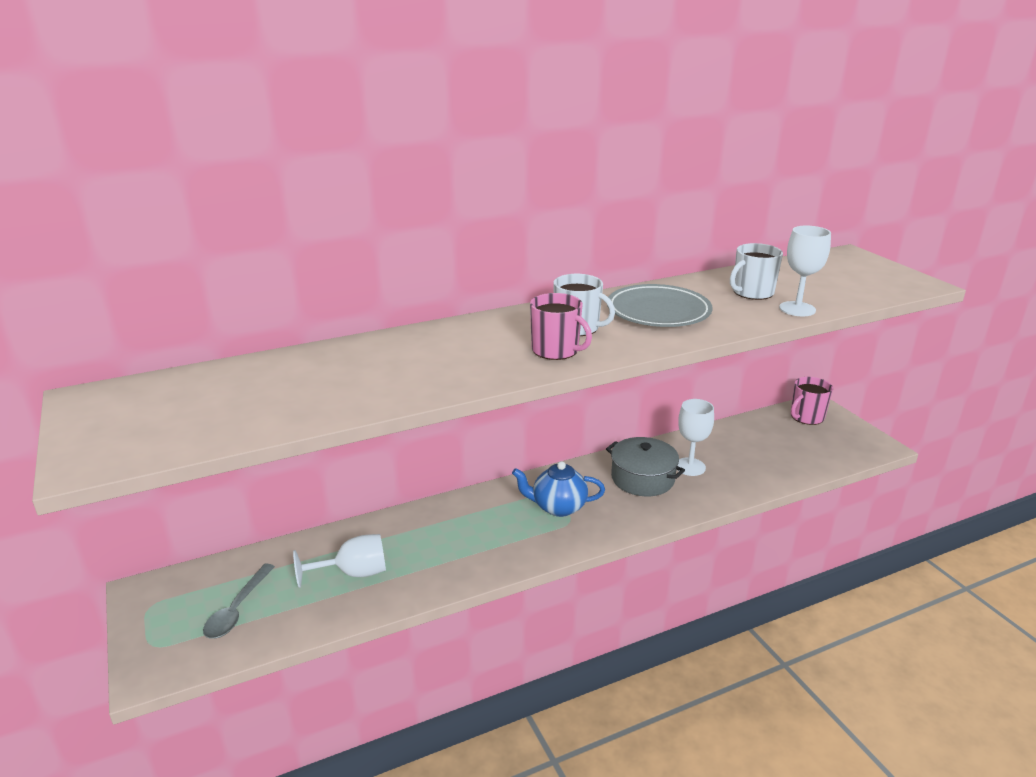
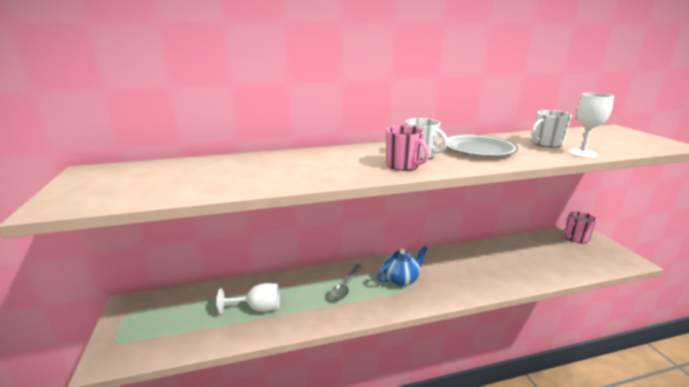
camera: 10 degrees right, 5 degrees down
grey spoon [203,564,275,639] -> grey spoon moved to [329,264,363,300]
blue teapot [512,461,605,517] -> blue teapot turned 135 degrees clockwise [377,246,428,286]
grey pot [606,437,685,496] -> none
white goblet [677,399,714,476] -> none

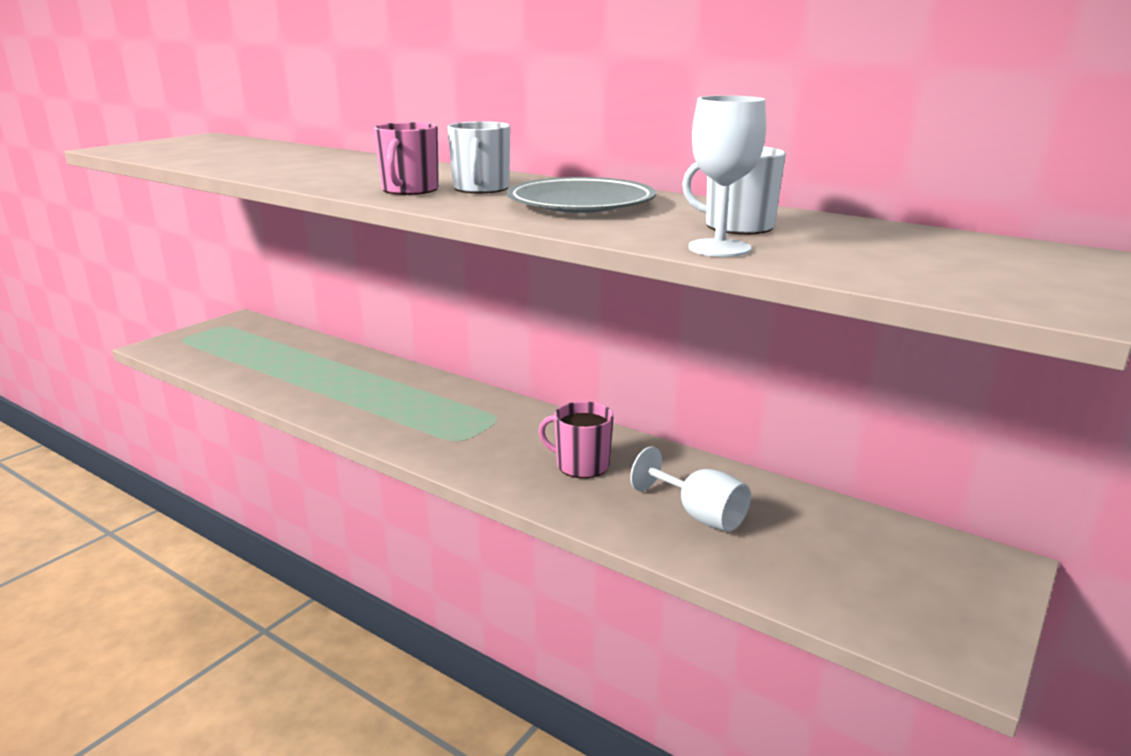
camera: 50 degrees right, 0 degrees up
white goblet [217,283,280,314] -> white goblet moved to [630,447,751,532]
grey spoon [329,264,363,300] -> none
blue teapot [377,246,428,286] -> none
pink mug [564,211,597,243] -> pink mug moved to [538,401,614,478]

